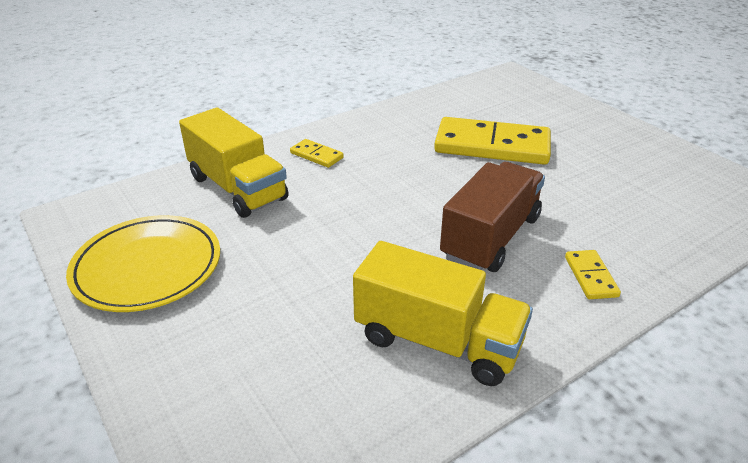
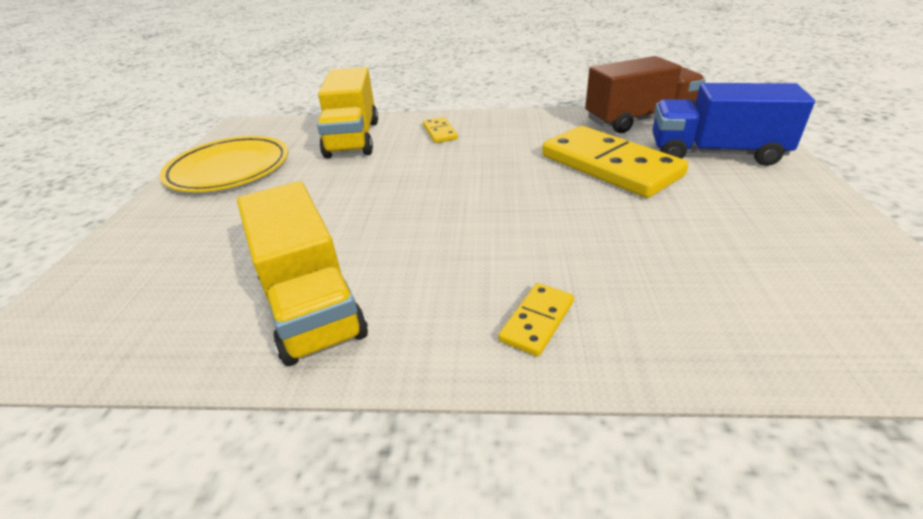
camera: 40 degrees right, 0 degrees up
brown truck [440,162,545,272] -> brown truck moved to [585,56,706,133]
none -> blue truck [653,83,815,166]

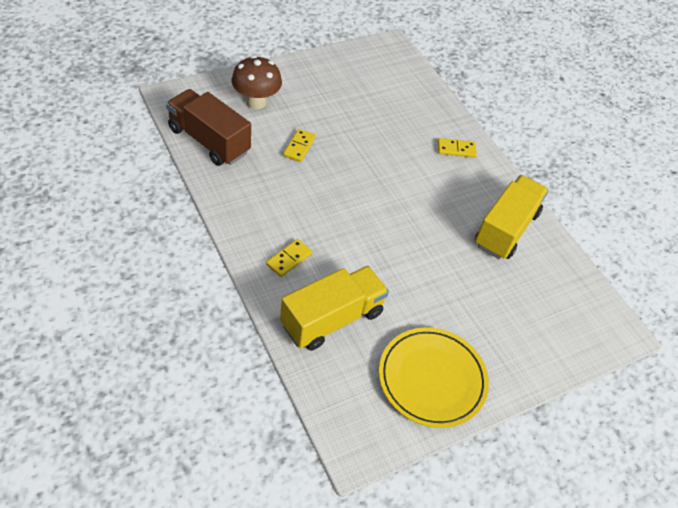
camera: 130 degrees left, 15 degrees up
yellow domino [542,126,688,198] -> yellow domino [283,129,316,162], size x0.44
blue truck [653,83,815,166] -> brown mushroom [232,55,282,109]

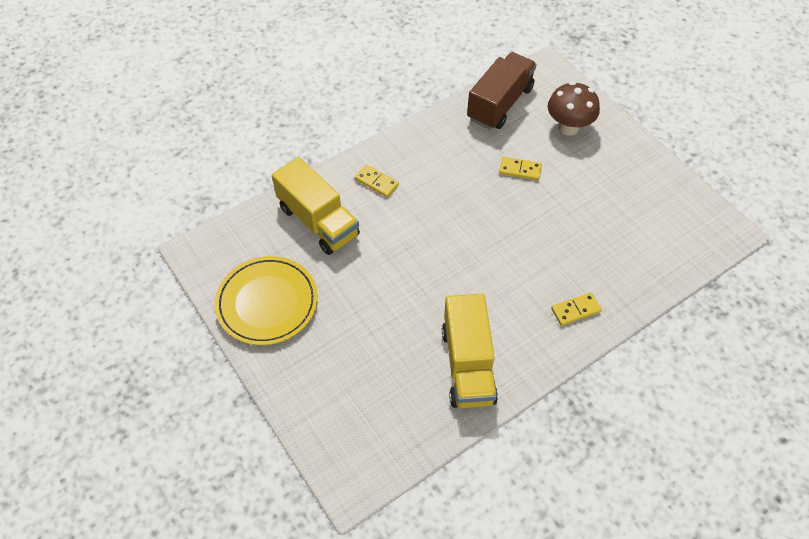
camera: 90 degrees right, 5 degrees up
yellow domino [438,138,477,158] -> yellow domino turned 75 degrees clockwise [551,292,602,326]
yellow truck [475,175,549,259] -> yellow truck turned 60 degrees clockwise [442,294,498,408]

